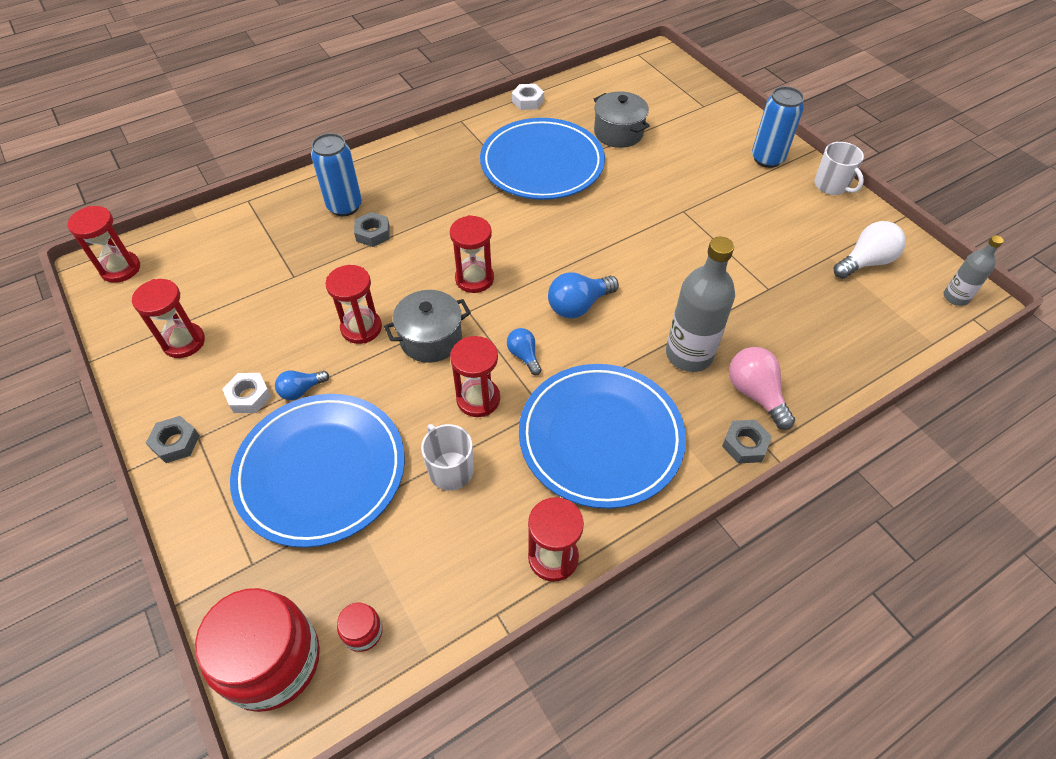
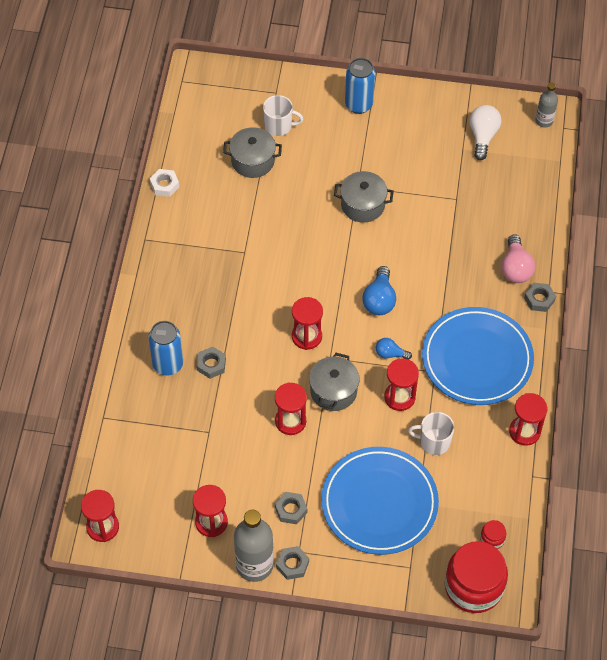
camera: 50 degrees left, 5 degrees up
white nut [222,373,271,413] -> grey nut [275,492,307,524]
blue light bulb [275,370,329,400] -> none
blue plate [480,118,605,200] -> none
grey bottle [666,237,735,372] -> grey bottle moved to [234,510,274,582]
pink light bulb [729,347,795,430] -> pink light bulb turned 105 degrees counterclockwise [502,234,535,283]
white mug [814,142,864,195] -> white mug moved to [263,95,303,136]
none -> grey pot [334,171,394,223]

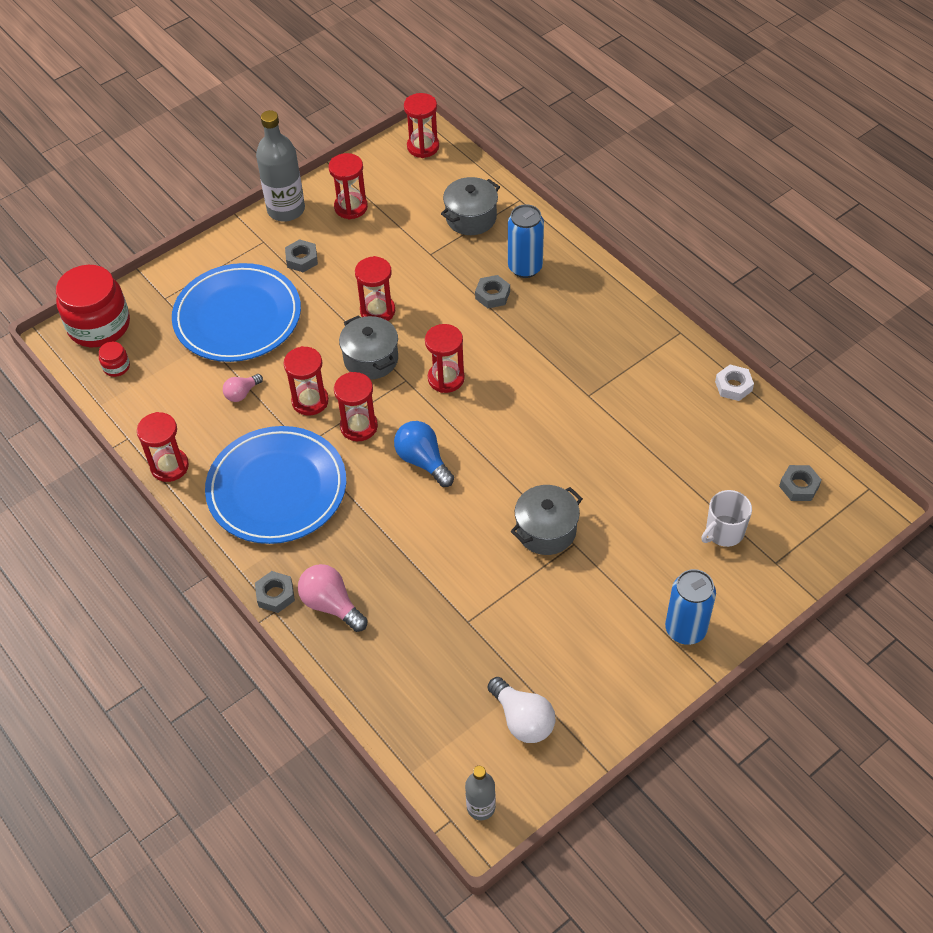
camera: 135 degrees right, 5 degrees down
grey pot [223,127,282,178] -> grey pot moved to [441,177,500,235]
grey nut [276,546,309,580] -> grey nut moved to [779,465,822,501]
blue light bulb [376,338,412,360] -> red hourglass [334,372,378,441]
white mug [408,412,454,455] -> pink light bulb [223,374,263,402]

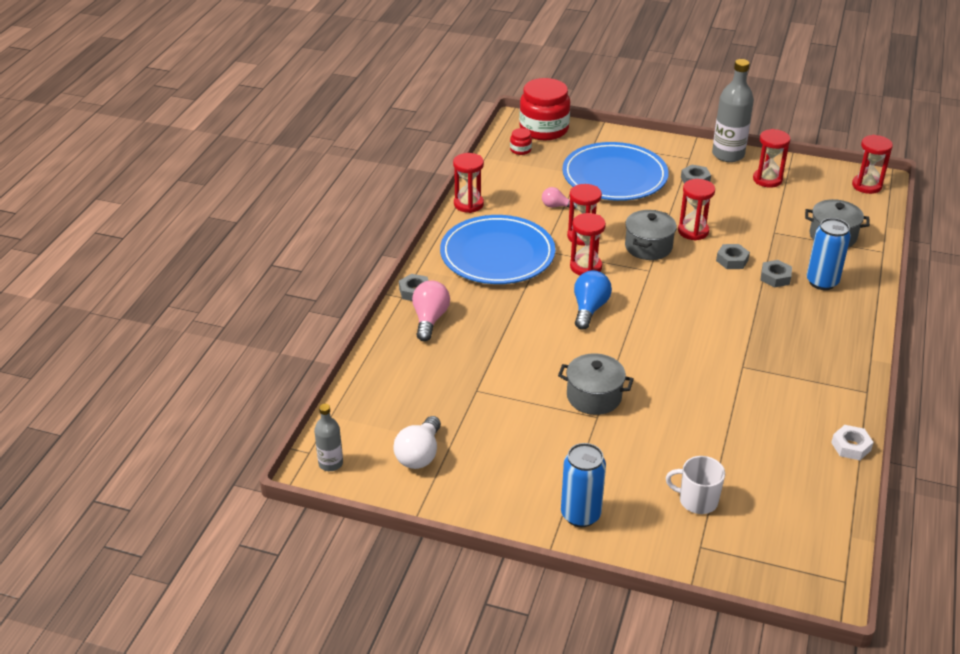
camera: 55 degrees right, 15 degrees down
red hourglass [425,324,465,393] -> none
grey nut [779,465,822,501] -> grey nut moved to [716,244,750,269]

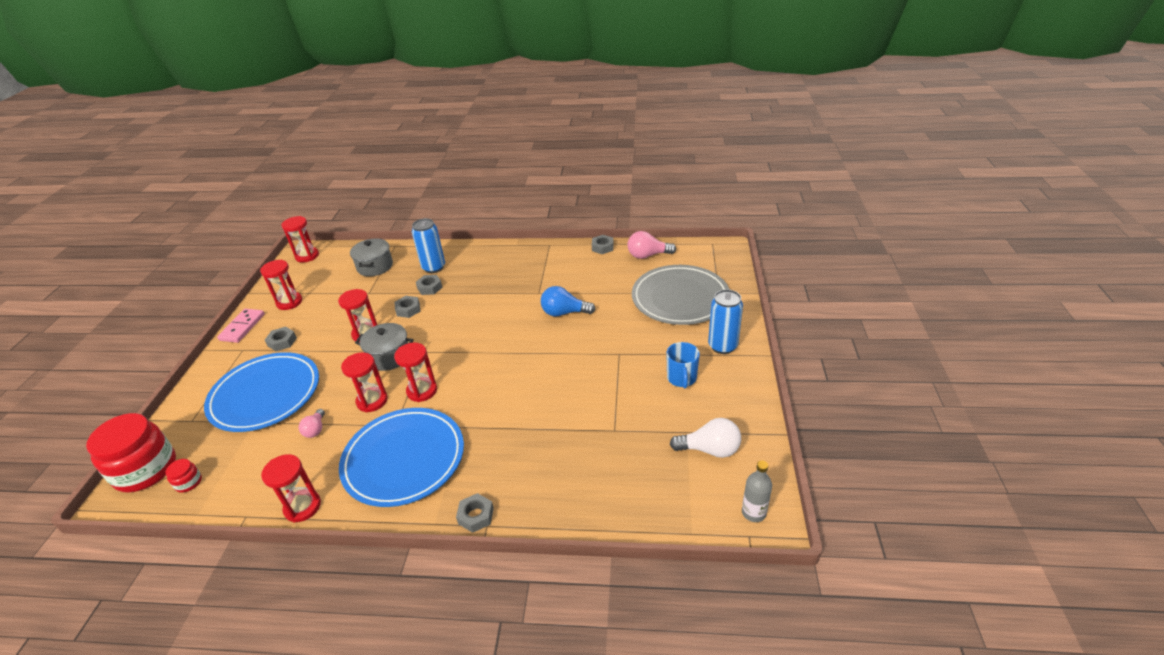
camera: 100 degrees left, 0 degrees up
pink light bulb [412,281,450,341] -> pink light bulb moved to [627,231,676,259]
grey pot [558,354,634,415] -> none
blue light bulb [574,271,612,330] -> blue light bulb moved to [541,286,596,316]
white mug [666,456,725,514] -> grey plate [632,265,729,325]
grey bottle [712,59,754,162] -> pink domino [217,309,265,343]
white nut [831,425,874,460] -> grey nut [592,235,614,254]
none -> blue mug [666,342,700,389]

